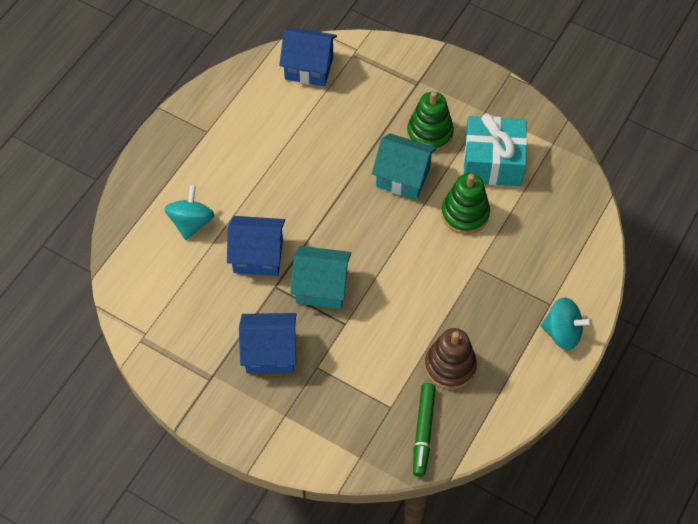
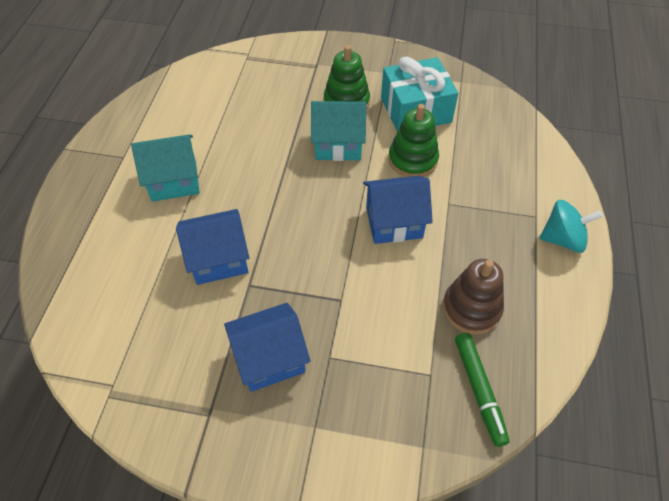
camera: 20 degrees left, 5 degrees down
turquoise spinning top [164,185,215,240] -> none
blue house [279,27,337,86] -> blue house moved to [363,176,433,244]
turquoise house [290,246,351,309] -> turquoise house moved to [131,135,200,202]

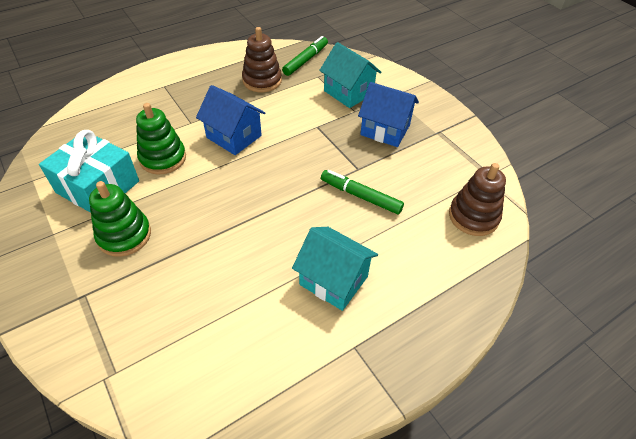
camera: 135 degrees left, 5 degrees down
blue house [176,209,249,285] -> green marker [321,170,404,214]
turquoise house [311,101,366,161] -> turquoise house moved to [319,42,382,108]
turquoise spinning top [539,200,603,253] -> none
none -> brown stacking toy [449,163,506,236]

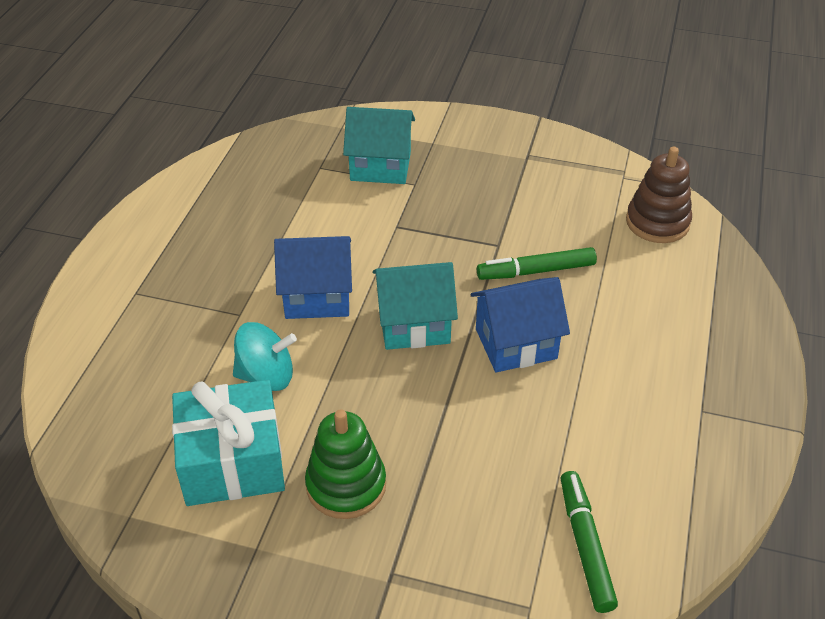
camera: 40 degrees left, 5 degrees down
green stacking toy [136,103,186,174] -> turquoise spinning top [233,322,297,391]
brown stacking toy [242,27,282,92] -> none
green marker [282,36,328,76] -> green marker moved to [560,471,618,613]
turquoise house [292,227,378,311] -> turquoise house moved to [373,262,458,350]
blue house [358,82,419,147] -> blue house moved to [471,277,570,373]

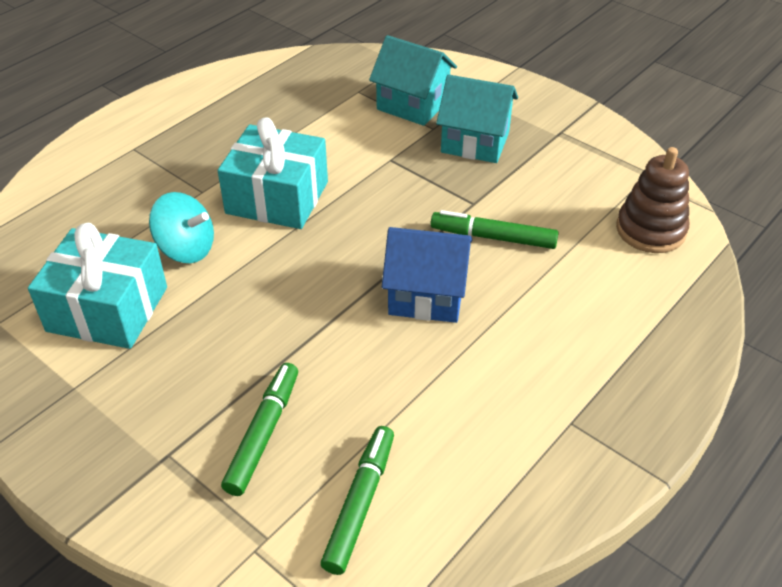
camera: 25 degrees right, 0 degrees up
blue house [274,236,352,319] -> turquoise gift [218,117,328,229]
green stacking toy [305,409,386,519] -> none
turquoise house [373,262,458,350] -> turquoise house moved to [436,74,518,163]
none -> green marker [221,363,298,496]

